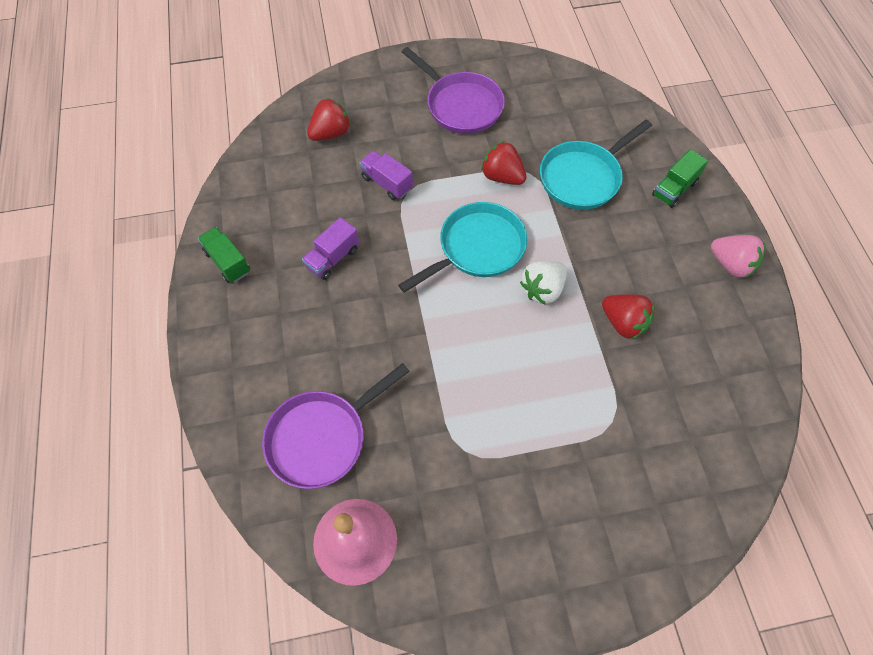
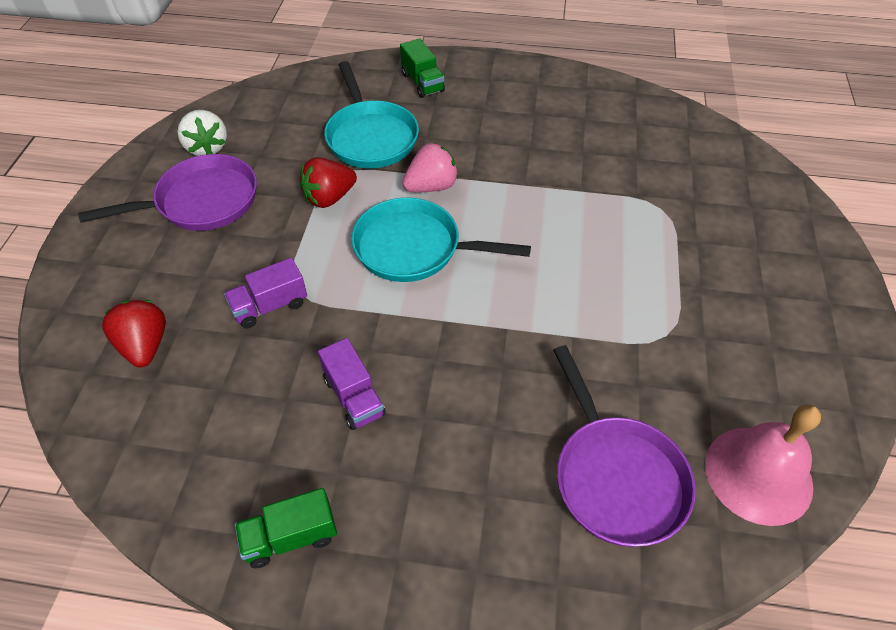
camera: 70 degrees left, 10 degrees down
turquoise pan [398,202,527,293] -> turquoise pan turned 60 degrees counterclockwise [351,198,531,282]
white strawberry [520,261,567,305] -> white strawberry moved to [177,110,227,156]
red strawberry [602,294,655,339] -> none
pink strawberry [711,235,765,278] -> pink strawberry moved to [402,143,458,192]

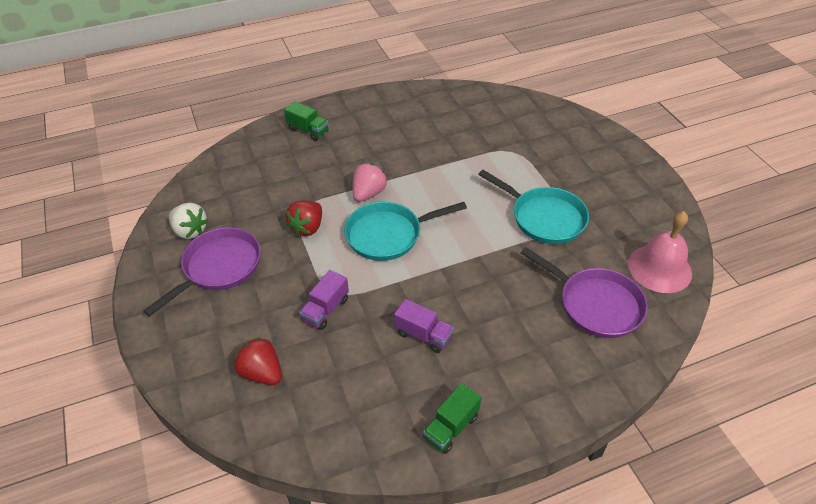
camera: 30 degrees left, 5 degrees down
turquoise pan [324,61,419,168] -> turquoise pan moved to [478,170,589,244]

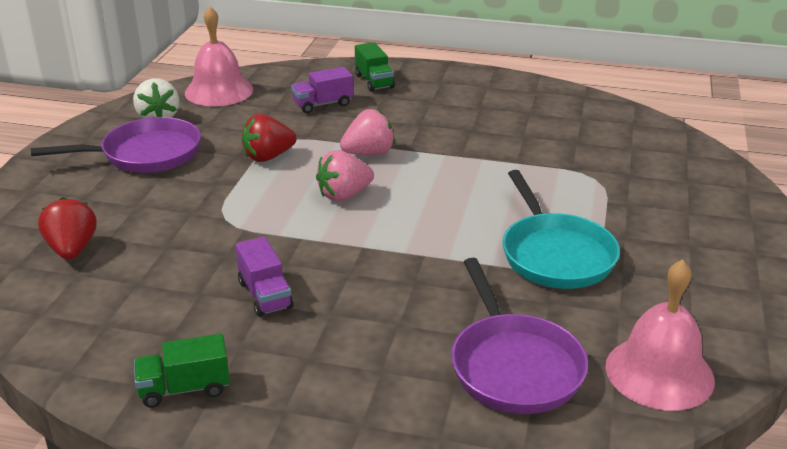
camera: 35 degrees right, 15 degrees down
purple truck [299,270,349,330] -> purple truck moved to [291,67,353,113]
turquoise pan [344,202,467,261] -> pink strawberry [316,150,374,201]
none -> pink bell [185,6,253,106]

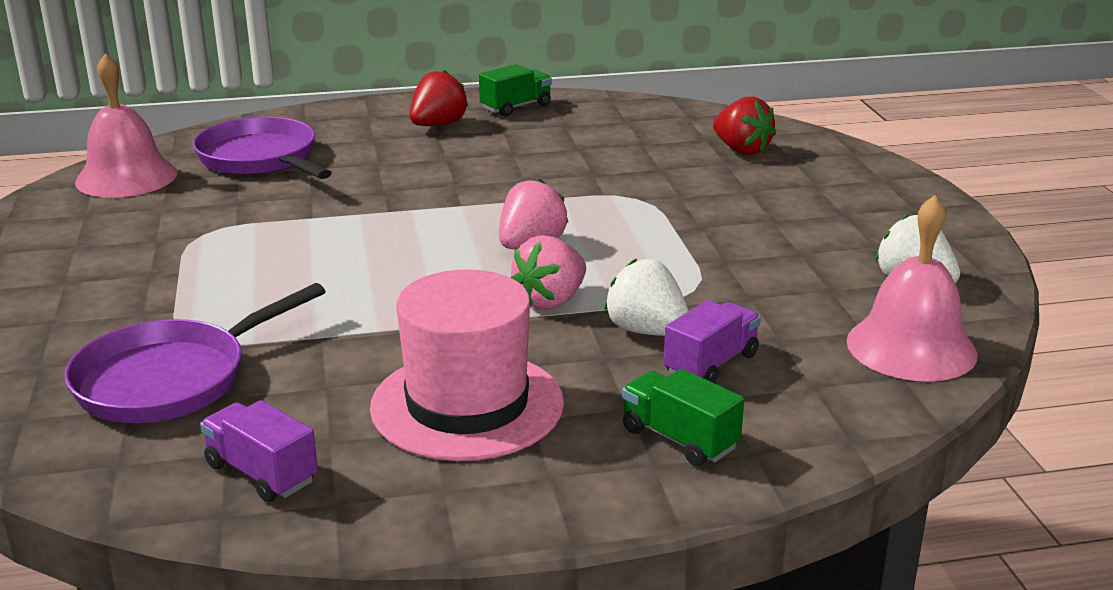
camera: 155 degrees right, 5 degrees down
purple pan [31,117,201,173] -> purple pan moved to [65,283,326,423]
purple truck [235,236,293,317] -> purple truck moved to [200,400,318,502]
red strawberry [241,114,297,162] -> red strawberry moved to [410,70,469,126]
turquoise pan [503,170,620,289] -> none
none -> pink hat [370,269,564,461]
none -> white strawberry [604,259,689,336]

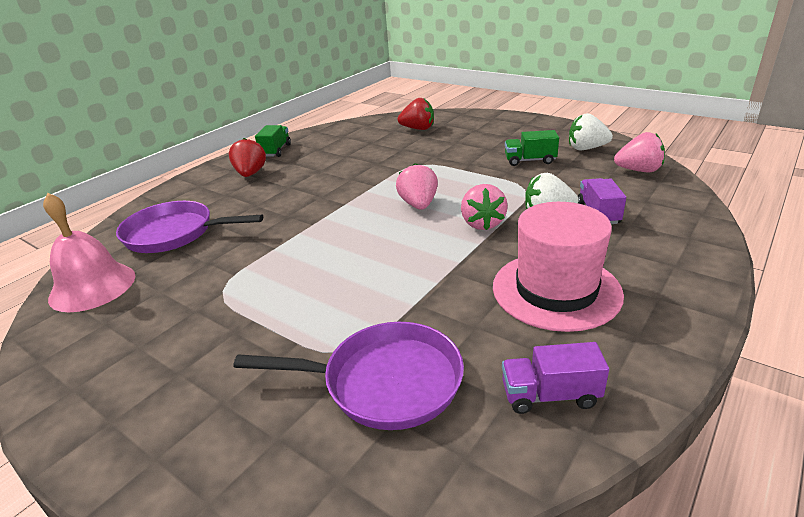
camera: 40 degrees left, 5 degrees up
purple pan [65,283,326,423] -> purple pan turned 90 degrees counterclockwise [234,322,464,430]
green truck [622,369,744,466] -> green truck moved to [505,130,559,166]
pink bell [847,195,978,382] -> pink strawberry [614,132,665,172]

